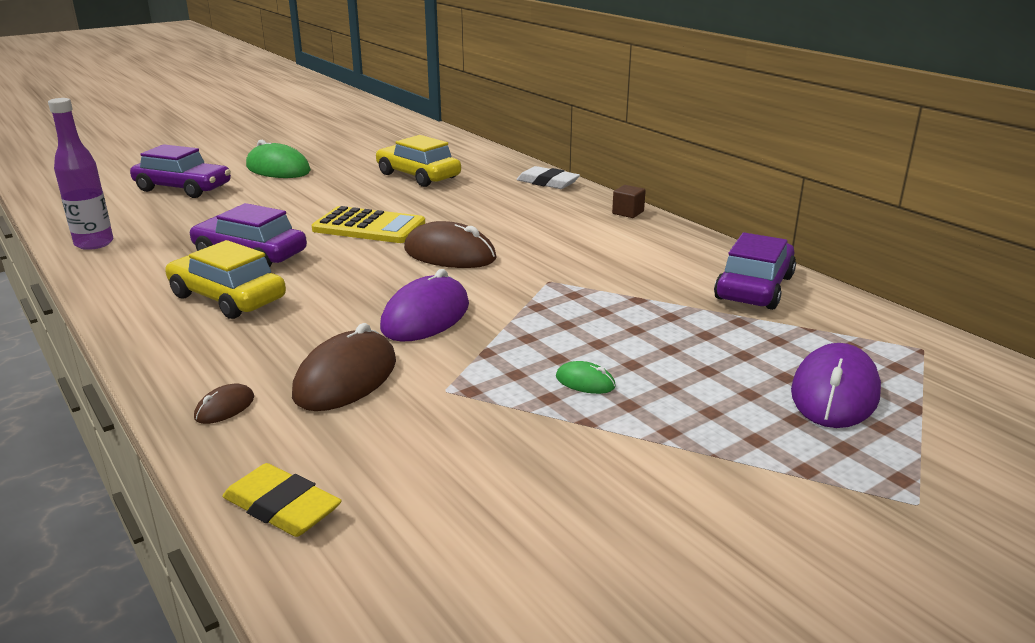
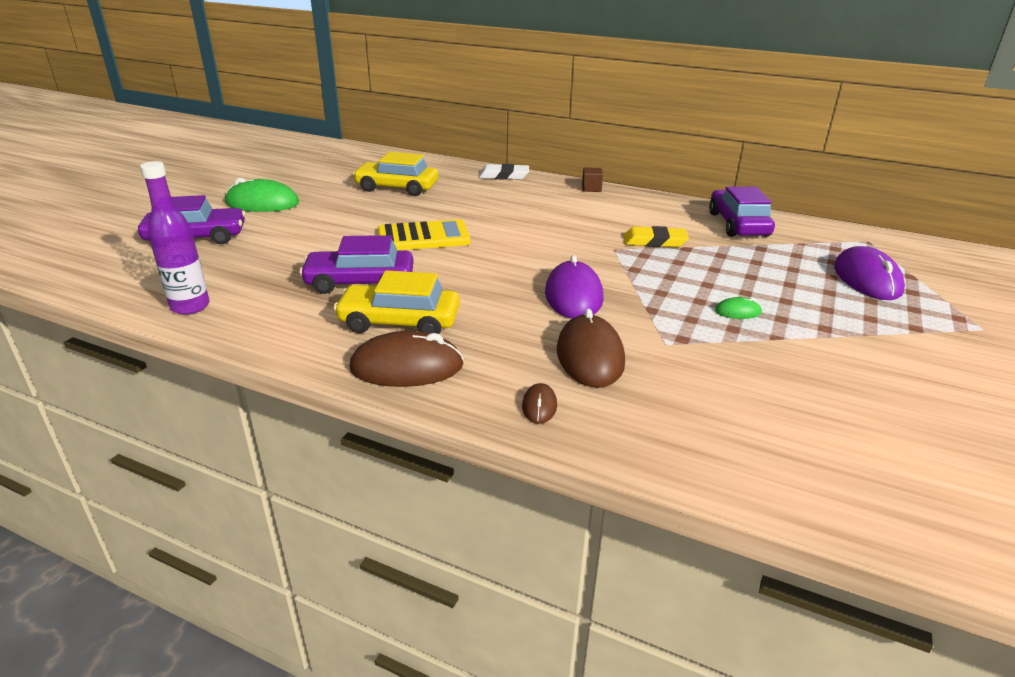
camera: 30 degrees left, 5 degrees up
yellow eraser [222,463,342,537] -> yellow eraser moved to [624,226,689,247]
brown mouse [404,221,497,268] -> brown mouse moved to [349,331,464,387]

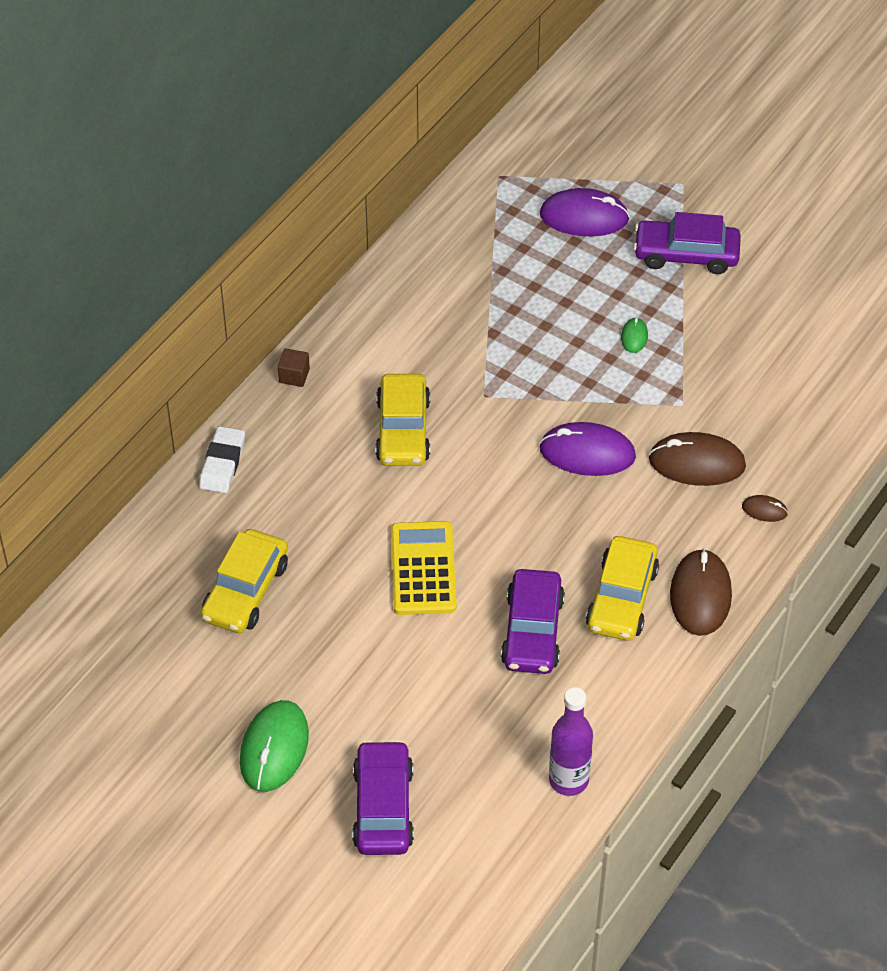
camera: 80 degrees left, 20 degrees up
yellow eraser [624,226,689,247] -> none
purple car [709,187,775,237] -> purple car moved to [633,212,741,274]
none -> yellow car [375,374,430,466]

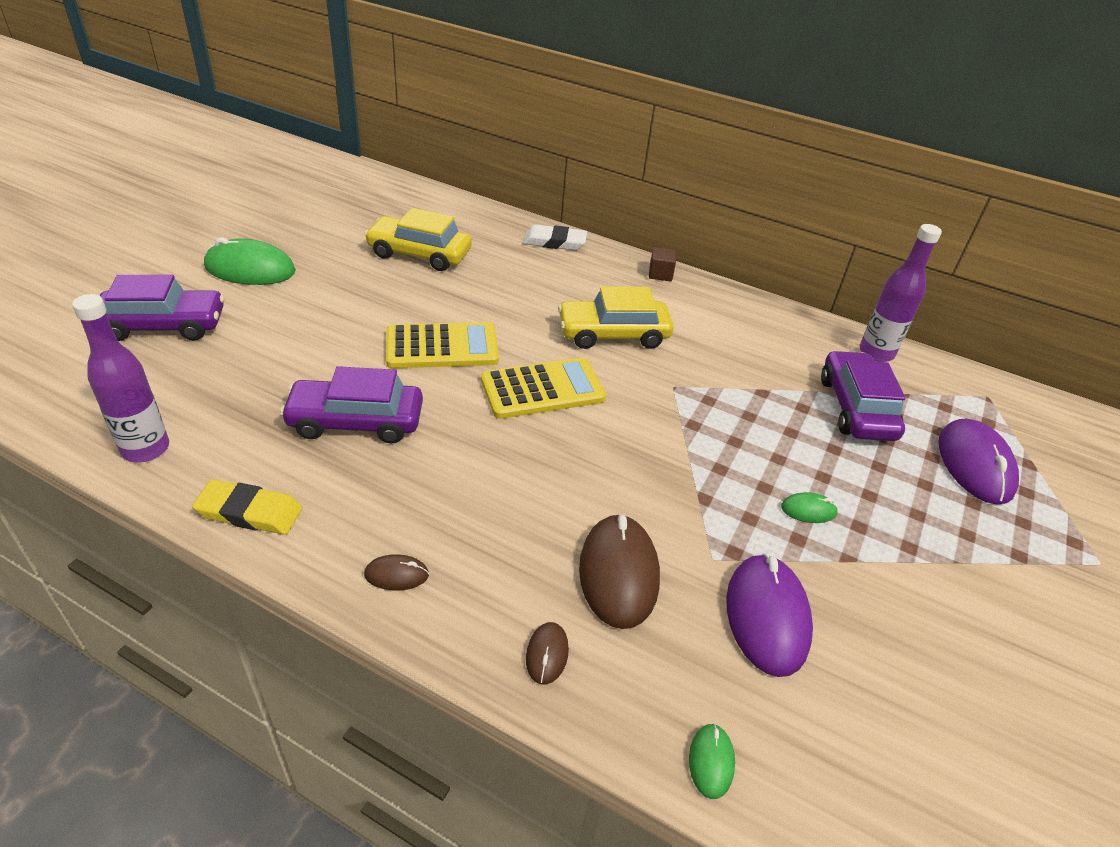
camera: 80 degrees right, 10 degrees down
purple mouse [539,422,636,476] -> purple mouse moved to [726,553,813,677]
yellow car [586,536,659,641] -> none
purple car [633,212,741,274] -> purple car moved to [821,351,905,441]
brown mouse [670,548,732,636] -> brown mouse [364,554,429,591], size x0.47
none -> yellow eraser [192,480,302,535]
none -> yellow calculator [481,357,606,419]
none -> green mouse [689,724,735,799]
none -> purple bottle [859,224,942,362]

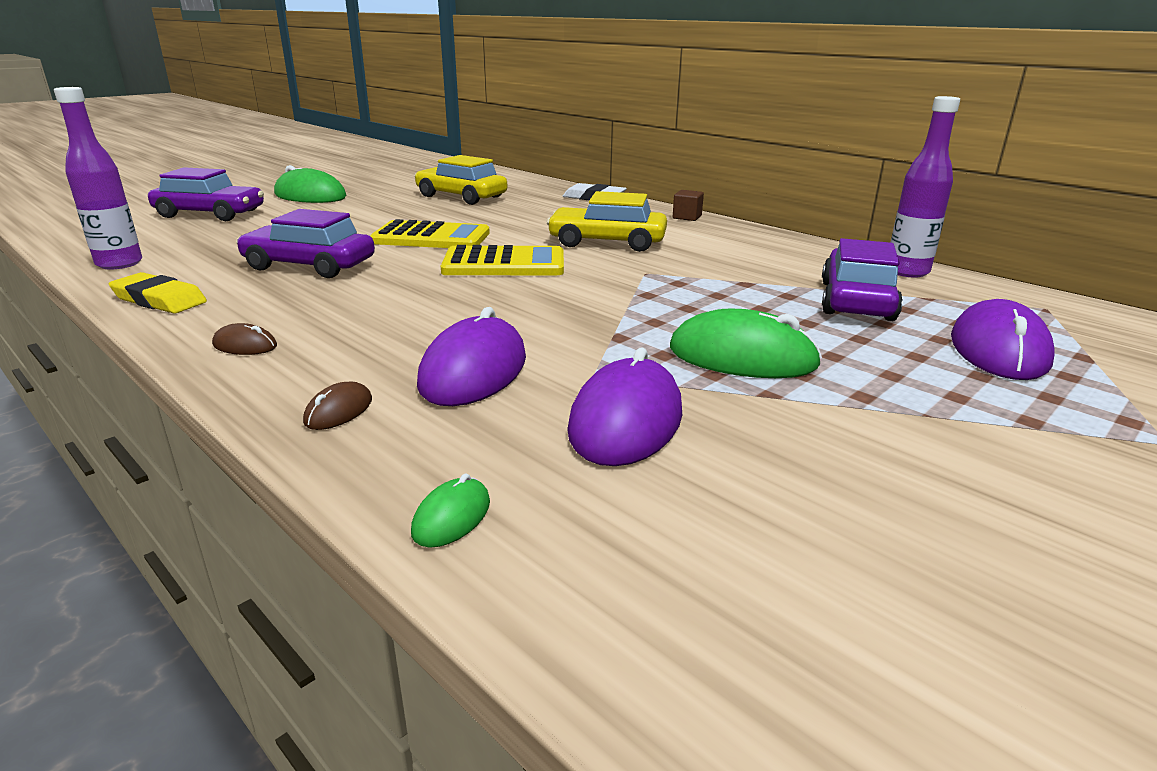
camera: 20 degrees right, 15 degrees down
brown mouse [579,514,660,629] -> purple mouse [417,307,526,406]
green mouse [781,492,838,523] -> green mouse [670,309,822,378], size x2.12

